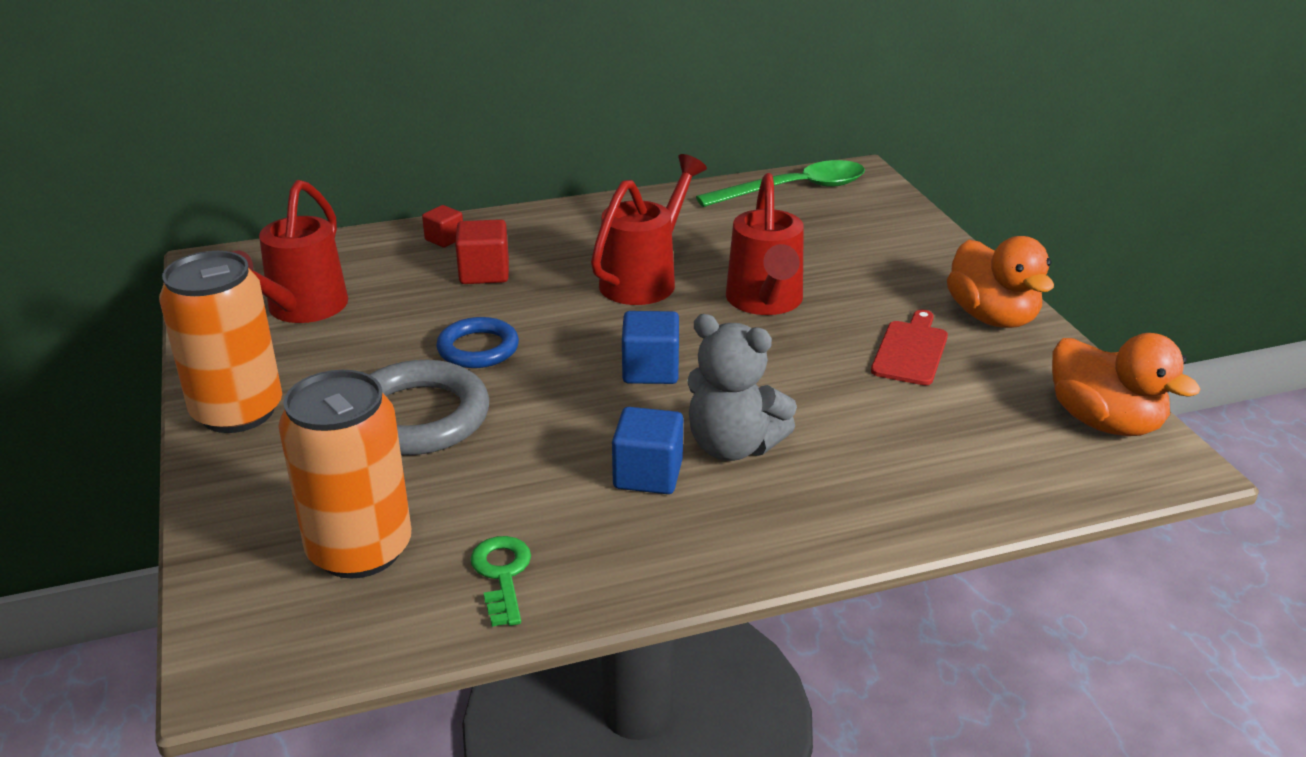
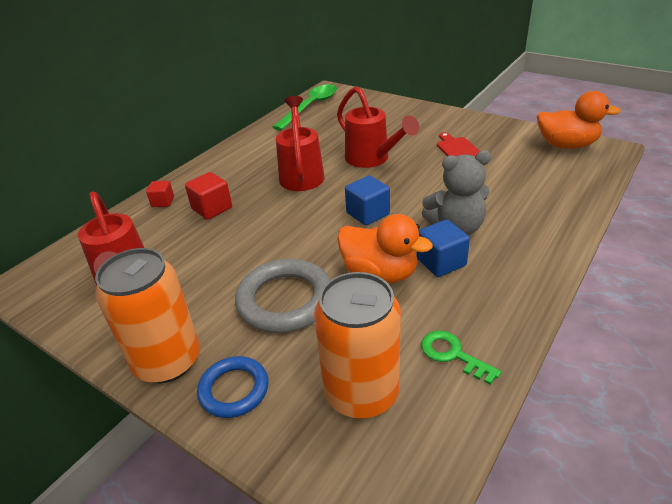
camera: 35 degrees left, 5 degrees up
blue ring [436,317,519,368] -> blue ring moved to [197,356,269,418]
orange duck [947,236,1054,328] -> orange duck moved to [337,214,433,283]

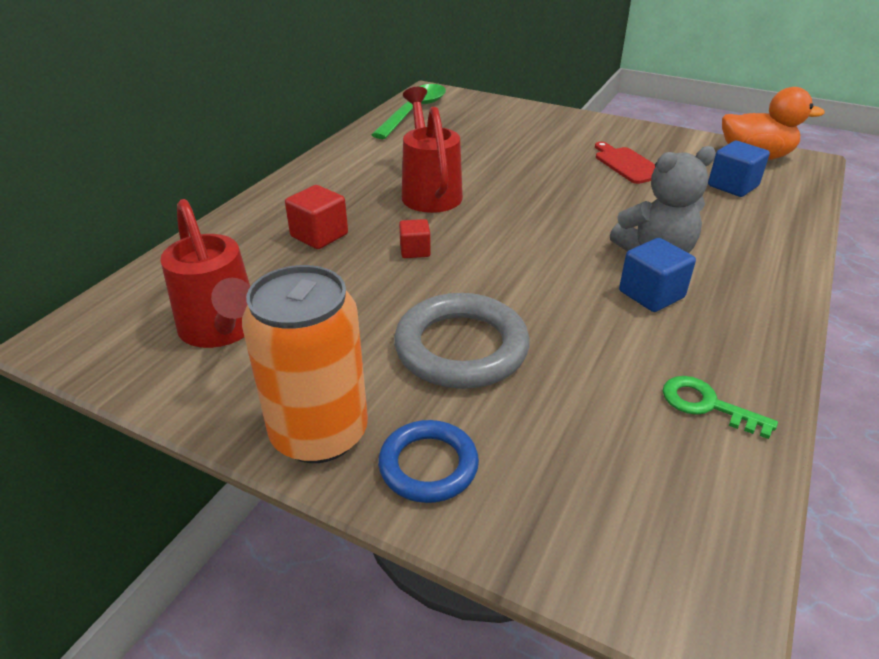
camera: 10 degrees left, 0 degrees up
red cube [146,181,174,207] -> red cube moved to [399,219,431,258]
orange can [314,272,401,419] -> none
red watering can [337,86,419,168] -> none
orange duck [337,214,433,283] -> none
blue cube [345,176,390,225] -> blue cube moved to [708,141,770,197]

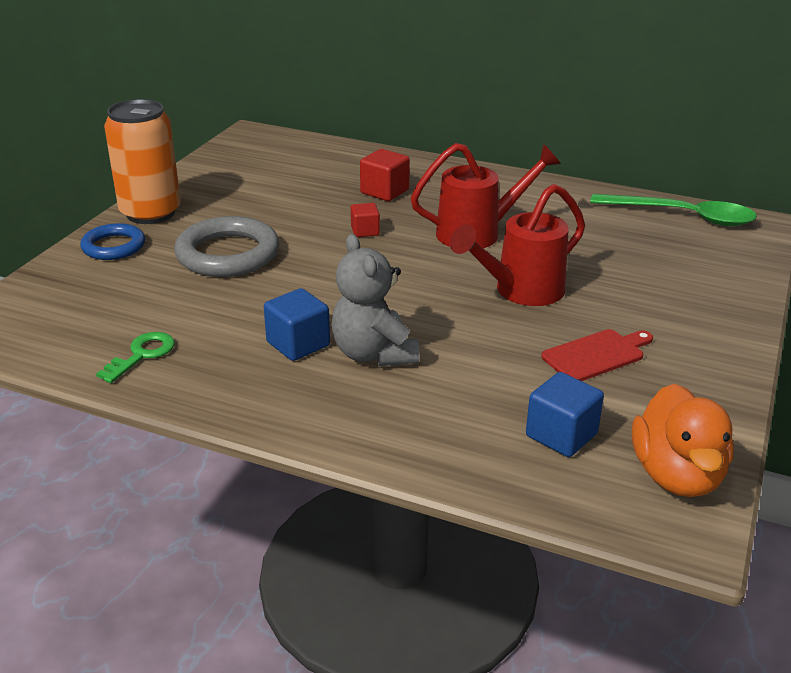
camera: 85 degrees right, 5 degrees down
red watering can [160,199,250,348] -> red watering can moved to [450,184,585,306]

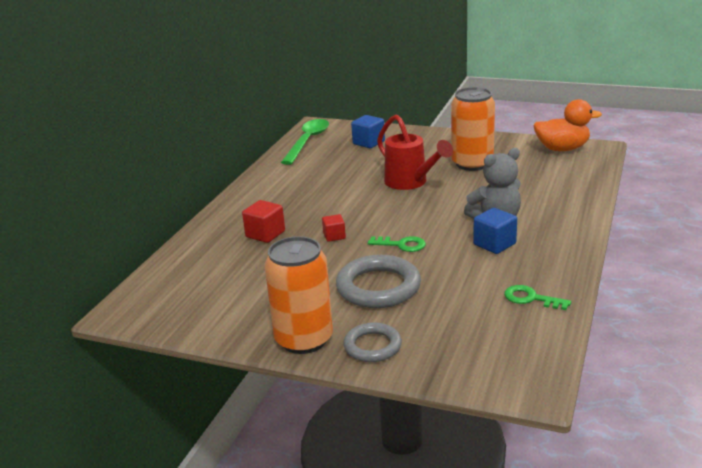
camera: 90 degrees left, 5 degrees down
blue ring [80,223,145,260] -> grey ring [343,322,402,362]
red watering can [411,143,561,248] -> none
blue cube [526,372,604,457] -> blue cube moved to [351,115,385,148]
red cutting board [541,329,653,381] -> orange can [451,87,495,171]
none -> green key [368,236,426,252]

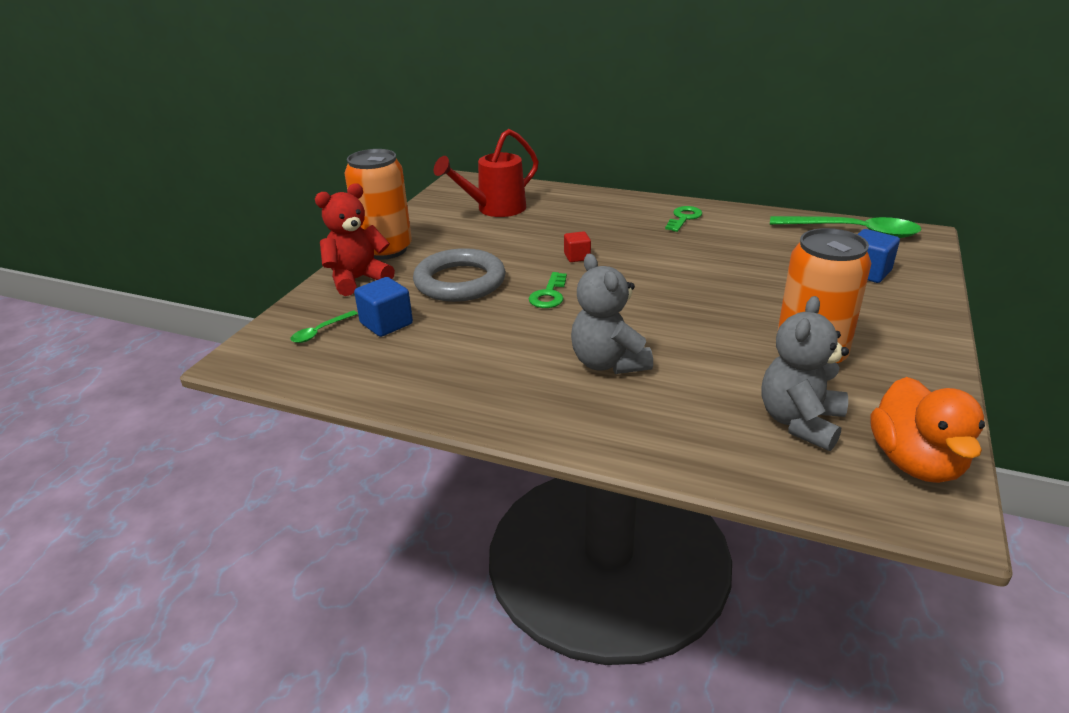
camera: 90 degrees right, 5 degrees up
red cube [242,200,285,243] -> none
grey ring [343,322,402,362] -> red teddy bear [315,183,395,296]
red watering can [377,114,453,190] -> red watering can moved to [434,129,539,217]
blue cube [473,208,517,254] -> blue cube moved to [354,277,413,337]
green key [504,285,571,310] -> green key moved to [665,206,702,232]
none -> green spoon [291,311,358,343]
none -> grey teddy bear [761,296,849,451]

